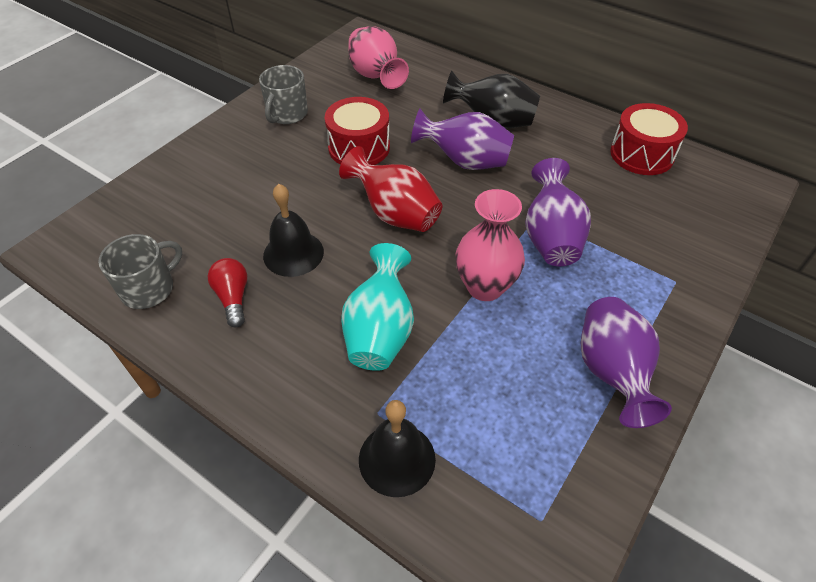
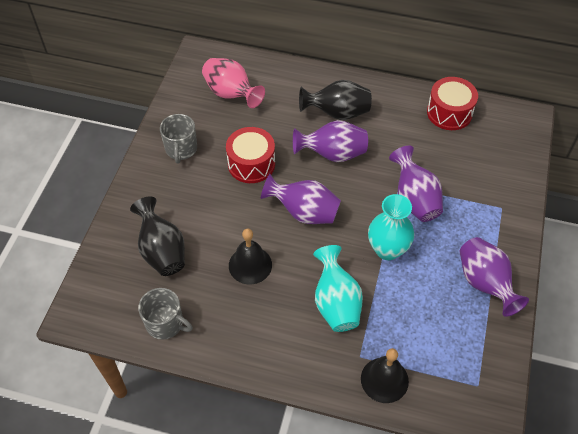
camera: 20 degrees left, 5 degrees up
grey mug [98,234,182,309] -> grey mug turned 90 degrees clockwise [138,288,193,340]
red light bulb [207,258,248,328] -> none
red vase [339,146,442,232] -> purple vase [261,174,341,224]
pink vase [455,189,525,301] -> turquoise vase [368,194,414,260]
none -> black vase [130,196,185,276]

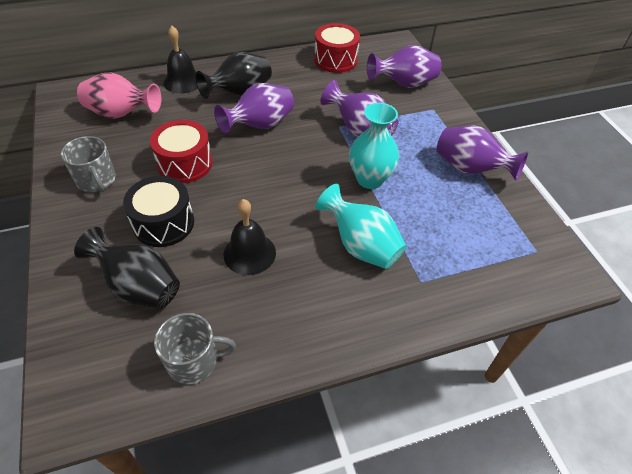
camera: 35 degrees left, 5 degrees down
purple vase [261,174,341,224] -> purple vase moved to [367,45,441,88]
black bell [361,348,409,403] -> black bell moved to [163,26,198,94]
none -> black drum [123,176,194,247]

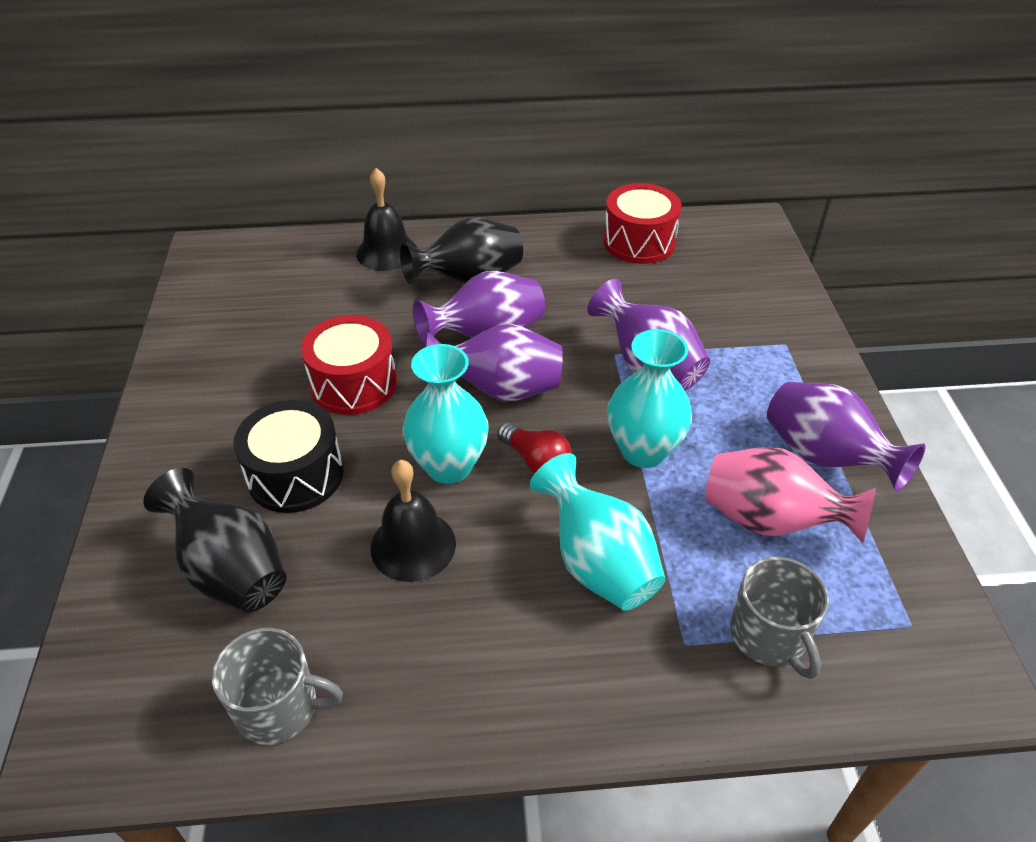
camera: 15 degrees right, 5 degrees down
grey mug [61,136,116,192] -> grey mug moved to [730,557,829,679]
pink vase [77,72,161,119] -> pink vase moved to [705,447,876,543]
purple vase [367,45,441,88] -> purple vase moved to [426,324,563,401]
none -> turquoise vase [403,344,489,484]
none -> red light bulb [497,423,572,474]

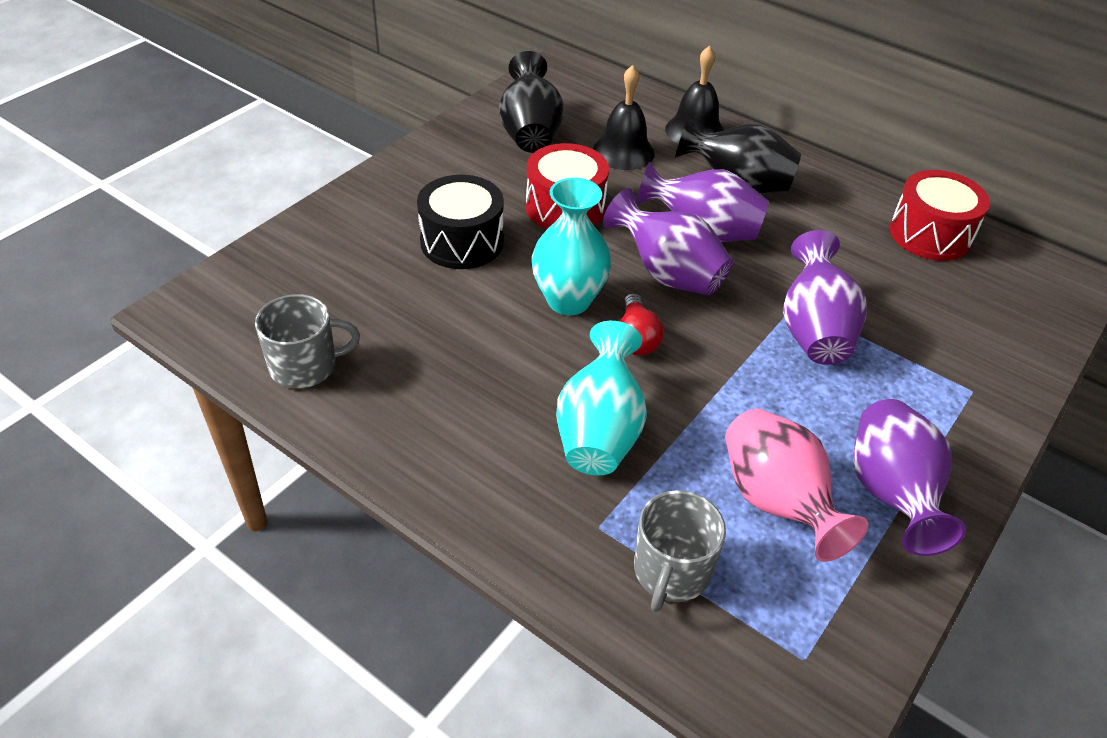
camera: 40 degrees right, 0 degrees up
black vase [143,468,286,613] -> black vase moved to [499,51,564,153]
grey mug [212,628,343,745] -> grey mug turned 60 degrees counterclockwise [255,294,360,388]
black bell [370,460,456,582] -> black bell moved to [593,65,655,170]
turquoise vase [607,329,692,468] -> none

